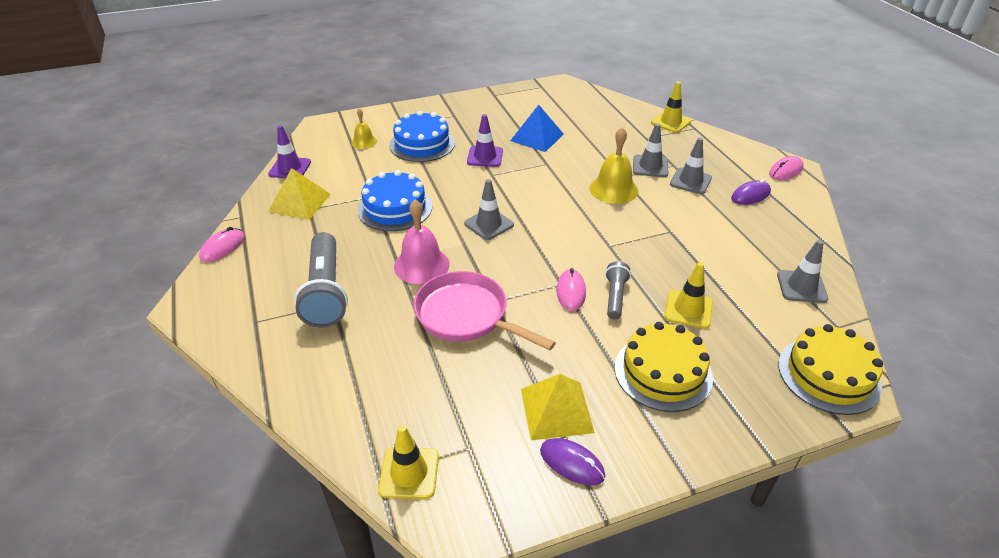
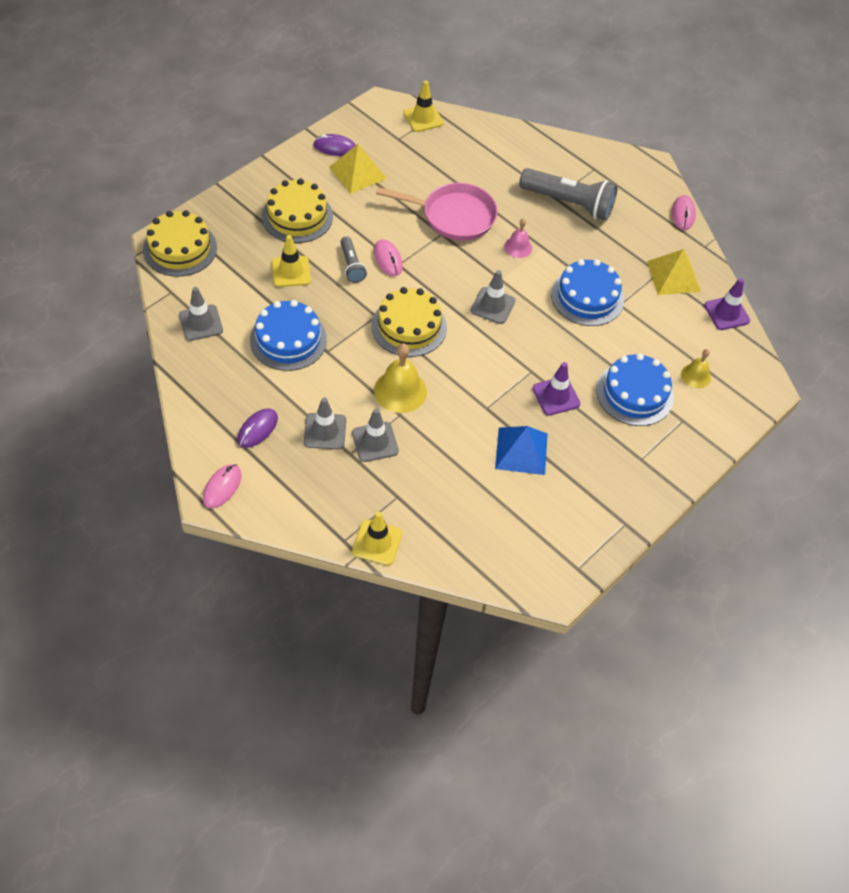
camera: 150 degrees right, 15 degrees up
grey flashlight [294,232,348,328] -> grey flashlight turned 150 degrees clockwise [519,168,618,221]
pink bell [394,199,450,284] -> pink bell [504,218,532,258], size x0.59
none -> blue cake [250,300,327,371]
none -> yellow cake [372,287,447,357]

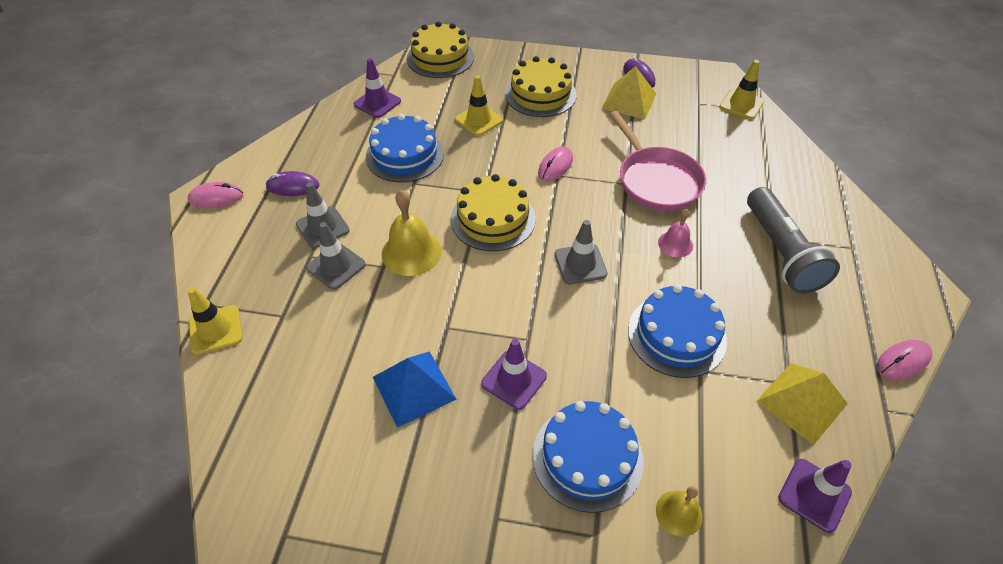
camera: 60 degrees right, 5 degrees down
grey traffic cone [179,287,223,341] -> purple traffic cone [354,58,401,118]
grey flashlight [341,237,367,283] -> none

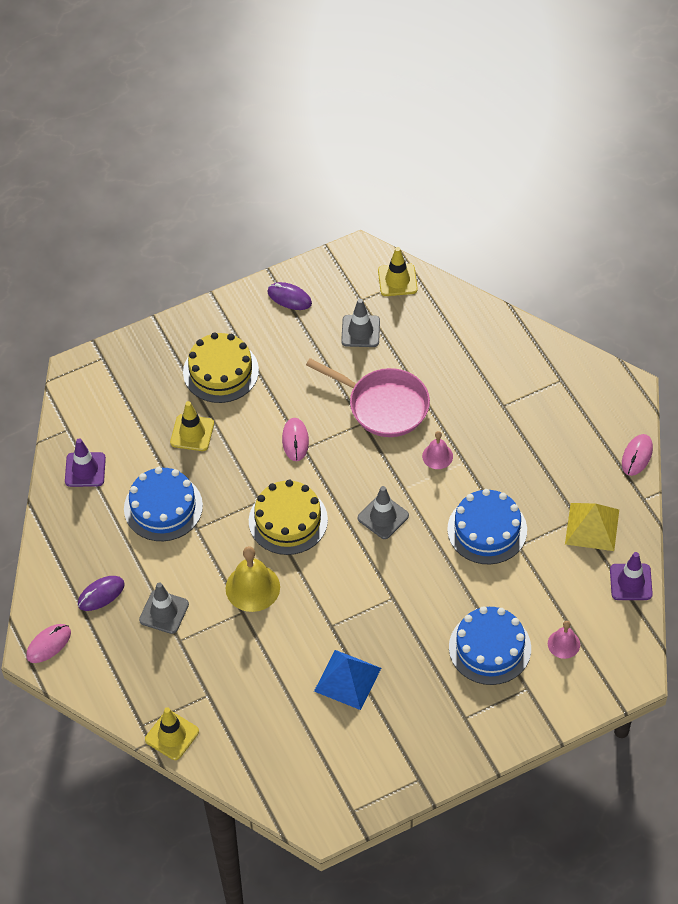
camera: 35 degrees left, 5 degrees up
grey traffic cone [306,222,366,290] -> grey traffic cone moved to [341,299,380,347]
yellow cake [407,21,474,78] -> none
purple traffic cone [481,339,547,410] -> none
yellow pyramid [601,66,656,119] -> none
yellow bell [656,486,703,537] -> pink bell [548,621,580,659]
grey flashlight [747,187,840,294] -> none

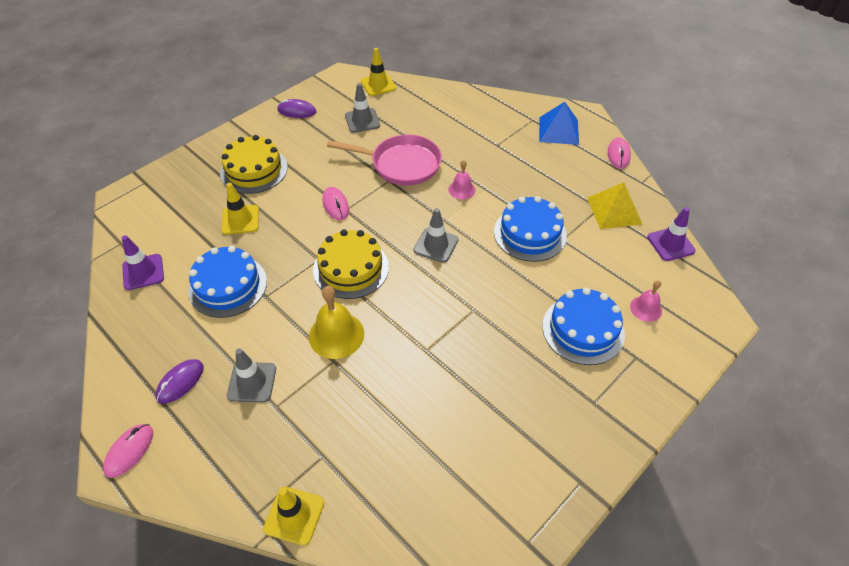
camera: 20 degrees left, 5 degrees down
blue pyramid [314,650,381,710] -> blue pyramid moved to [539,102,579,145]

